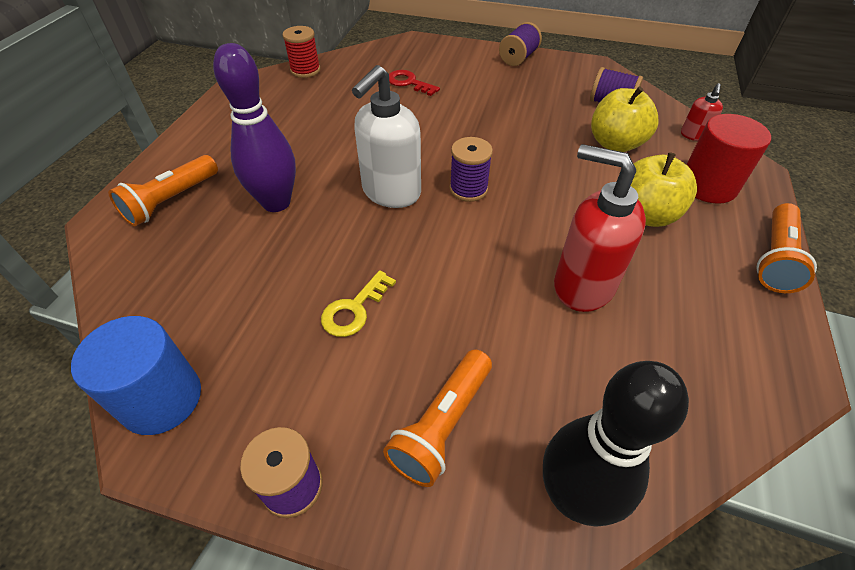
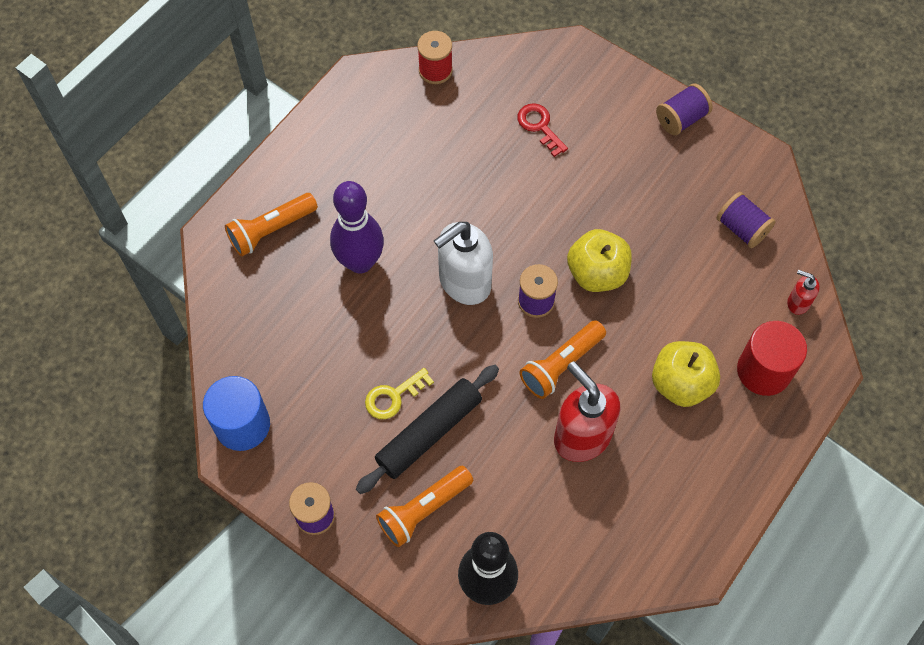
camera: 20 degrees right, 15 degrees up
yellow apple [591,86,659,152] -> yellow apple moved to [567,229,632,292]
red soap dispenser [681,83,723,141] -> red soap dispenser turned 75 degrees clockwise [787,270,820,315]
orange flashlight [756,203,817,293] -> orange flashlight moved to [520,320,606,399]
none -> black rolling pin [356,365,499,494]

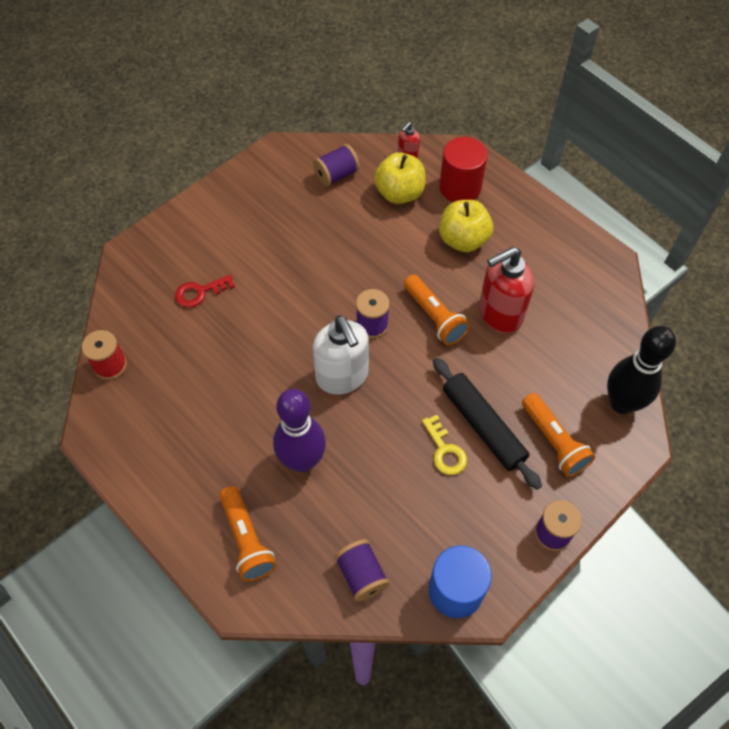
camera: 80 degrees left, 5 degrees down
yellow apple [567,229,632,292] -> yellow apple moved to [374,152,426,204]
purple spool [656,83,712,135] -> purple spool moved to [335,539,390,602]

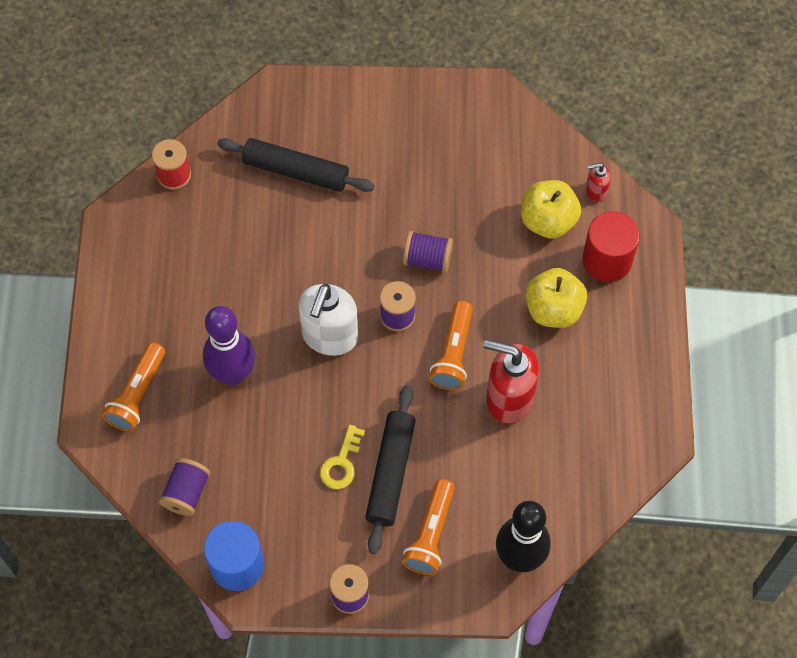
camera: 45 degrees right, 5 degrees up
red key [175,275,235,308] -> black rolling pin [217,138,374,192]
purple spool [313,144,360,186] -> purple spool moved to [403,231,453,273]

